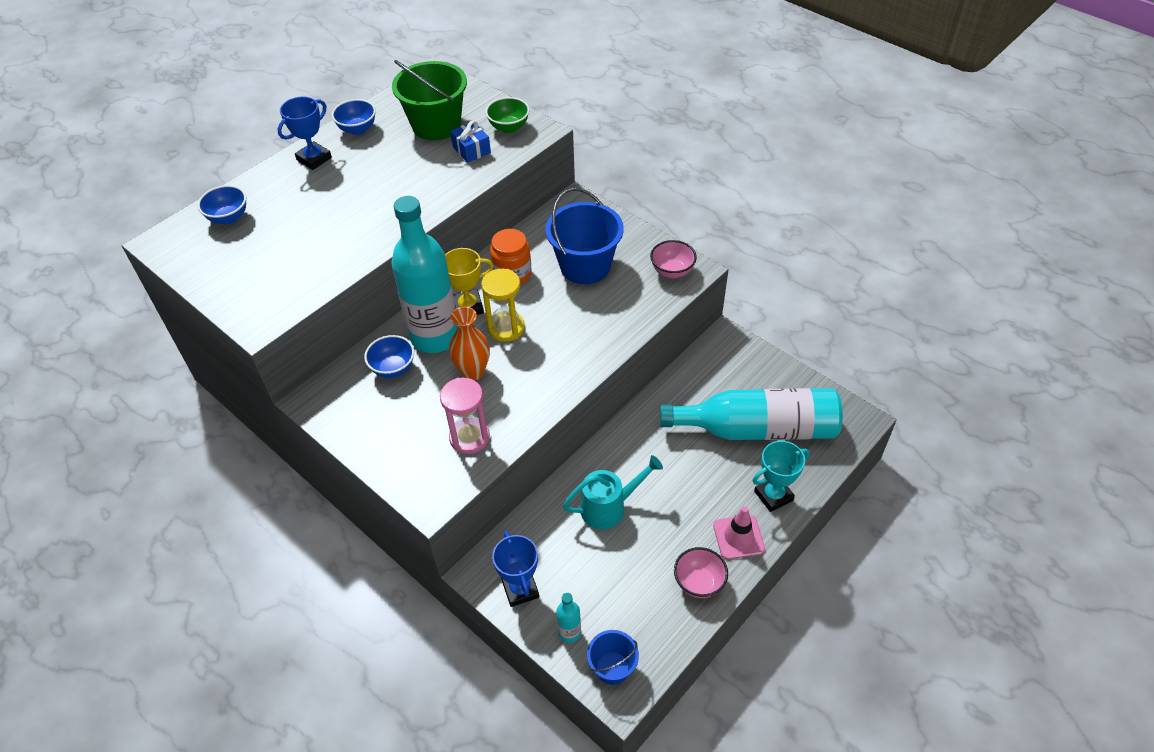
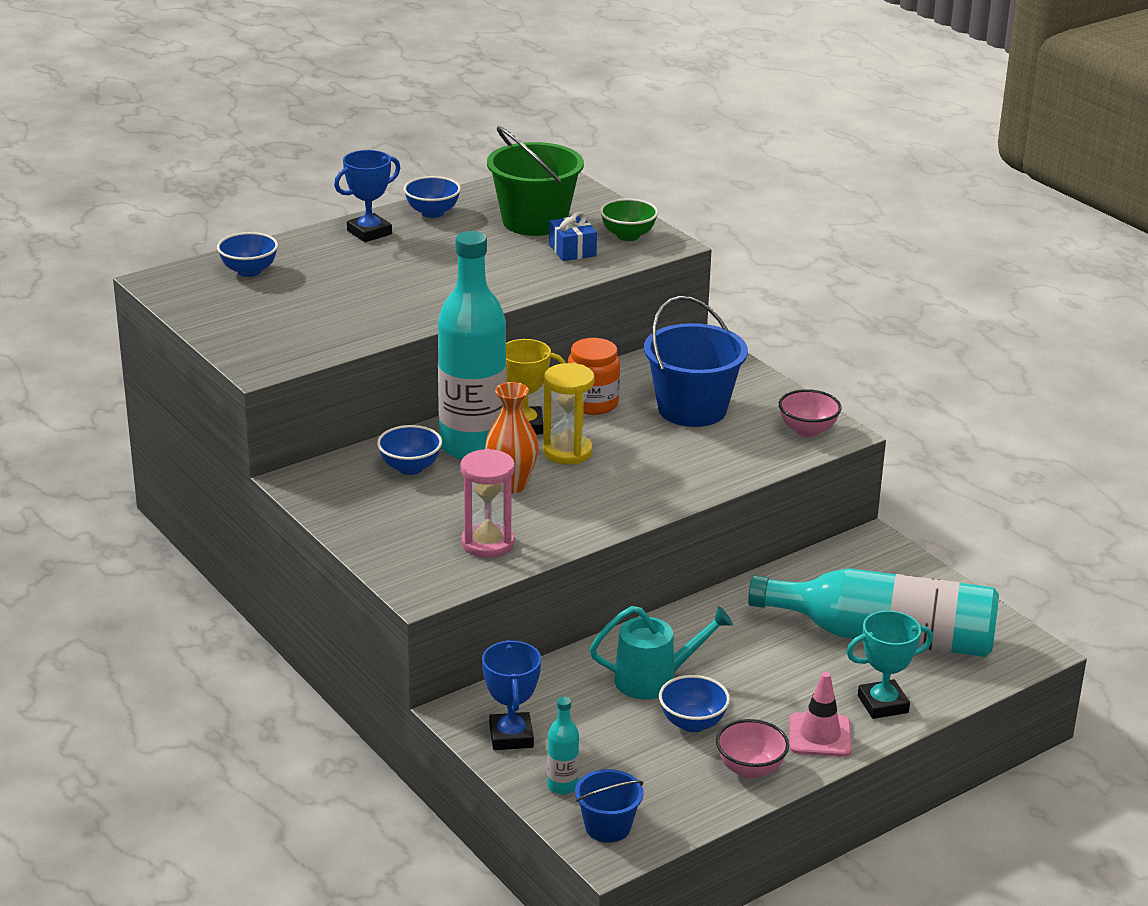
camera: 10 degrees right, 20 degrees down
none -> blue bowl [659,675,730,732]

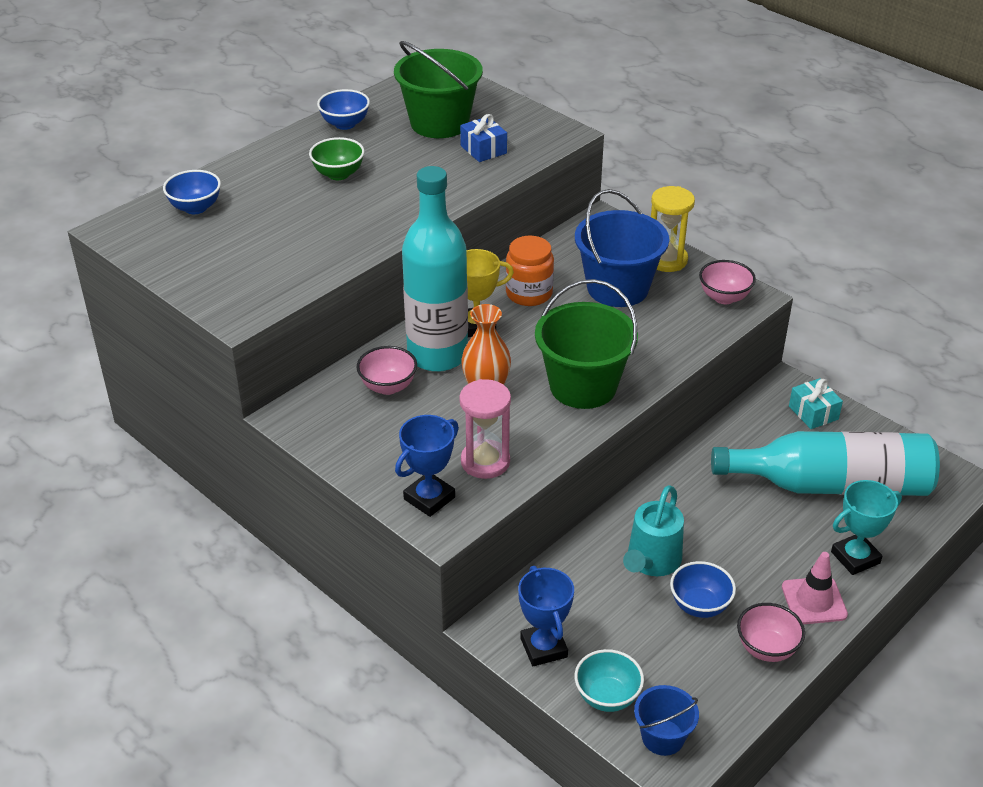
camera: 10 degrees left, 10 degrees up
blue trophy [334,150,400,242] -> blue trophy moved to [395,415,459,517]
blue bowl [377,425,442,475] -> pink bowl [357,346,417,395]
yellow hourglass [543,363,595,464] -> yellow hourglass moved to [651,186,695,272]
turquoise bottle [547,697,579,795] -> turquoise bowl [574,649,644,712]
turquoise watering can [590,606,733,699] -> turquoise watering can turned 135 degrees clockwise [623,485,684,576]
green bowl [600,198,658,241] -> green bowl moved to [309,137,364,180]
none -> green bucket [535,279,638,409]
none -> turquoise gift [789,378,843,429]

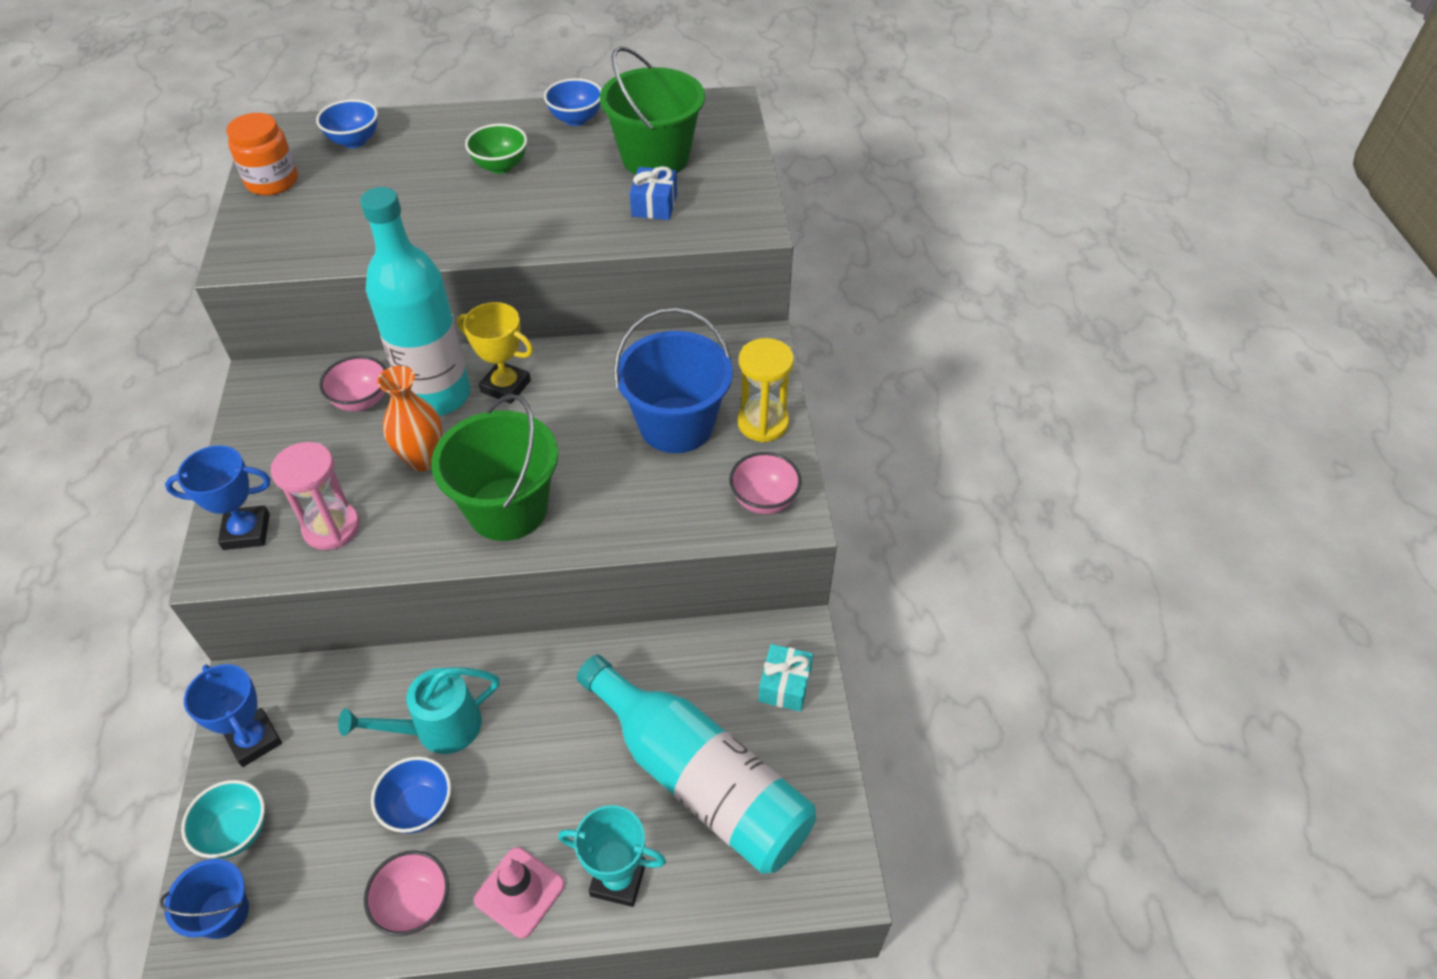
camera: 40 degrees right, 10 degrees up
orange jar [506,236,554,306] -> orange jar moved to [226,113,298,196]
blue trophy [518,566,574,666] -> blue trophy turned 60 degrees counterclockwise [184,664,282,767]

